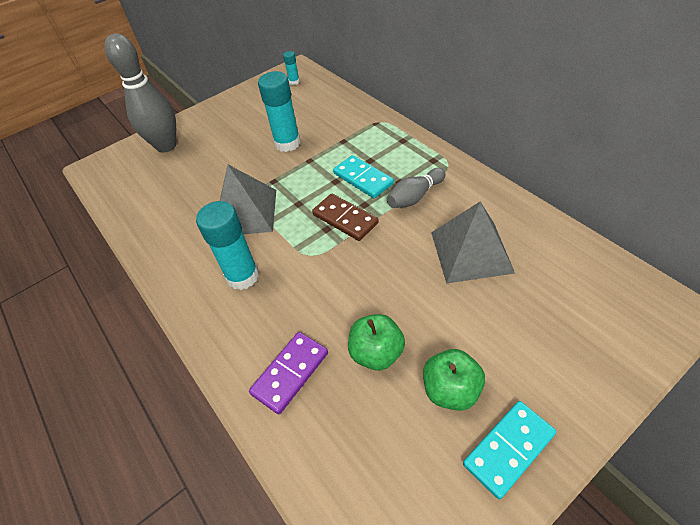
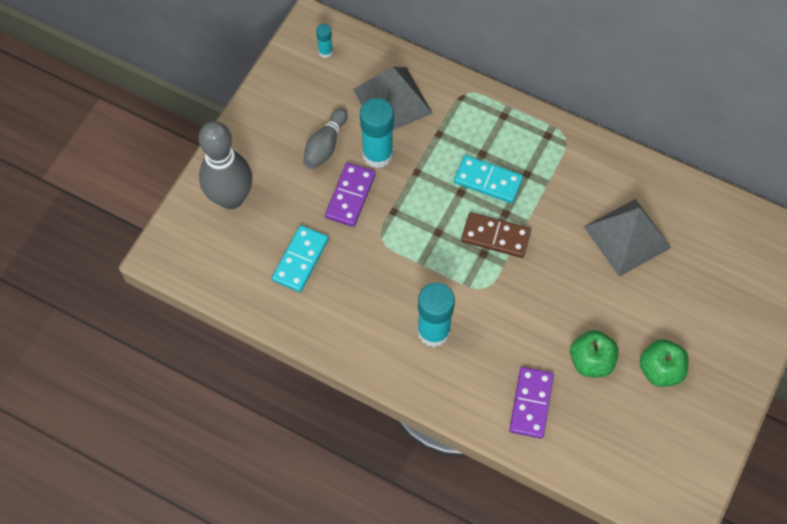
camera: 30 degrees left, 15 degrees up
grey pyramid [220,165,276,235] -> grey pyramid moved to [353,67,433,130]
grey bowling pin [387,168,446,208] -> grey bowling pin moved to [303,108,348,169]
turquoise domino [463,401,556,499] -> turquoise domino moved to [272,225,328,292]
none -> purple domino [325,163,376,227]

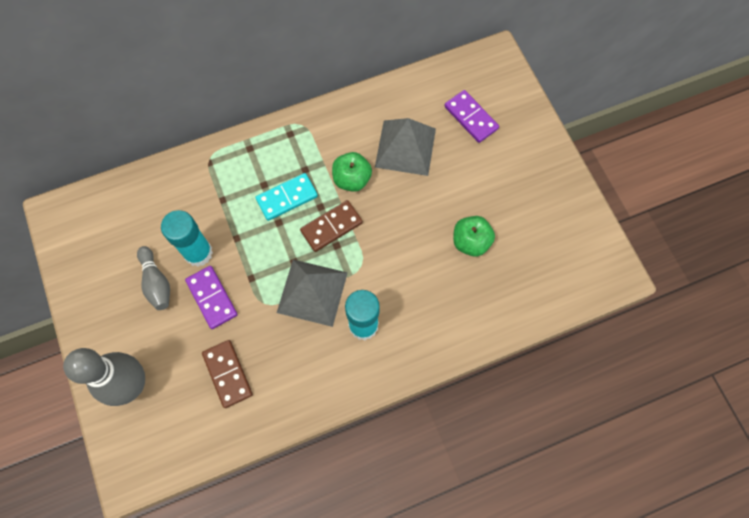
camera: 50 degrees left, 5 degrees up
turquoise domino [272,225,328,292] -> brown domino [202,340,253,408]
turquoise glue stick [316,24,333,58] -> none
grey pyramid [353,67,433,130] -> grey pyramid moved to [277,260,348,327]
purple domino [509,367,554,439] -> purple domino moved to [444,90,499,143]
green apple [640,339,689,387] -> green apple moved to [332,152,372,192]

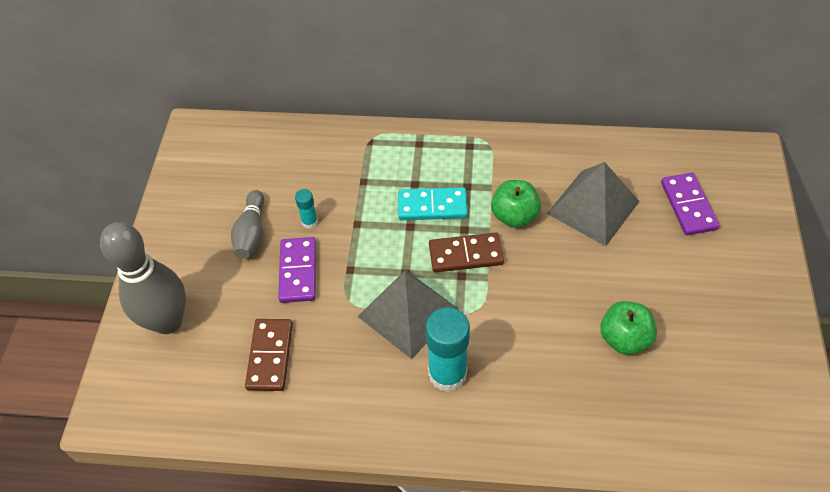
camera: 30 degrees right, 15 degrees down
turquoise glue stick [161,210,213,267] -> turquoise glue stick [295,189,318,229], size x0.48

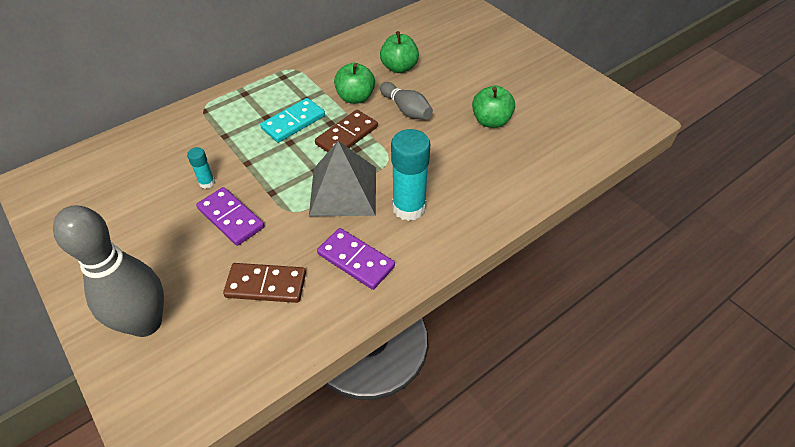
camera: 45 degrees left, 5 degrees down
grey bowling pin [231,190,264,259] -> grey bowling pin moved to [380,82,433,120]
brown domino [245,319,293,391] -> brown domino turned 45 degrees counterclockwise [223,263,306,303]
grey pyramid [547,162,640,246] -> green apple [380,31,419,73]
purple domino [661,173,719,236] -> purple domino moved to [317,228,395,290]

